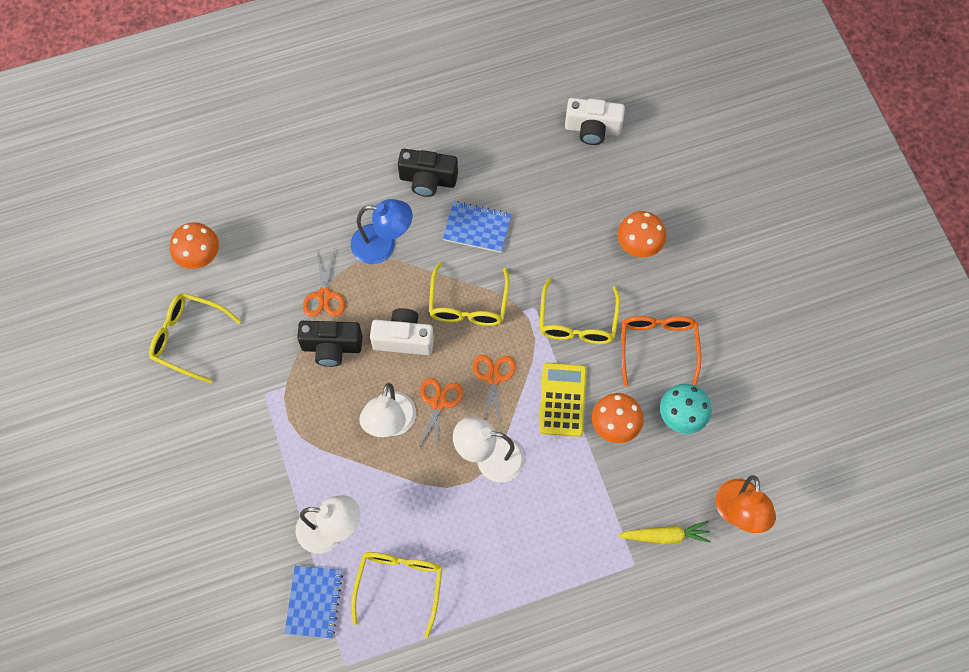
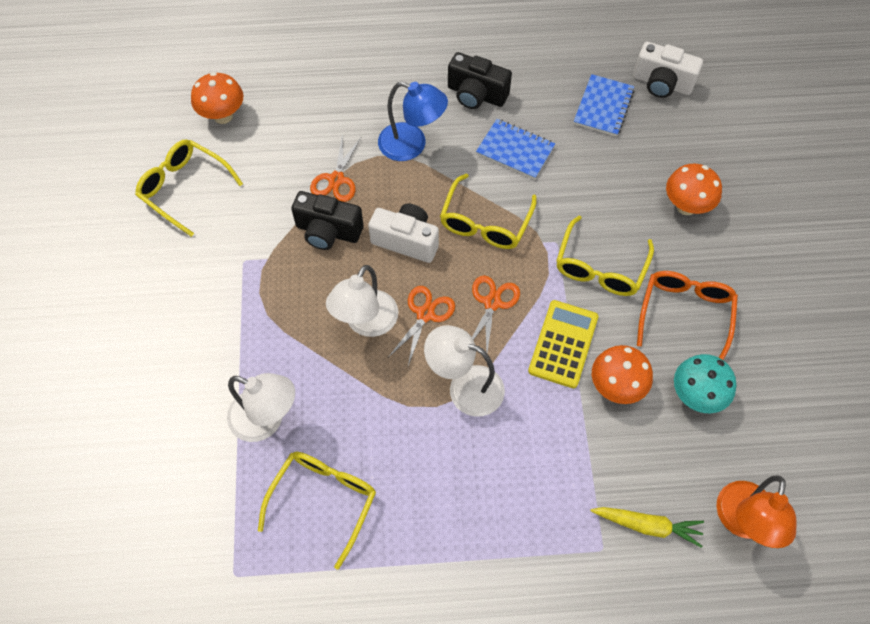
camera: 15 degrees right, 5 degrees down
blue notebook [285,566,343,638] -> blue notebook moved to [574,74,635,137]

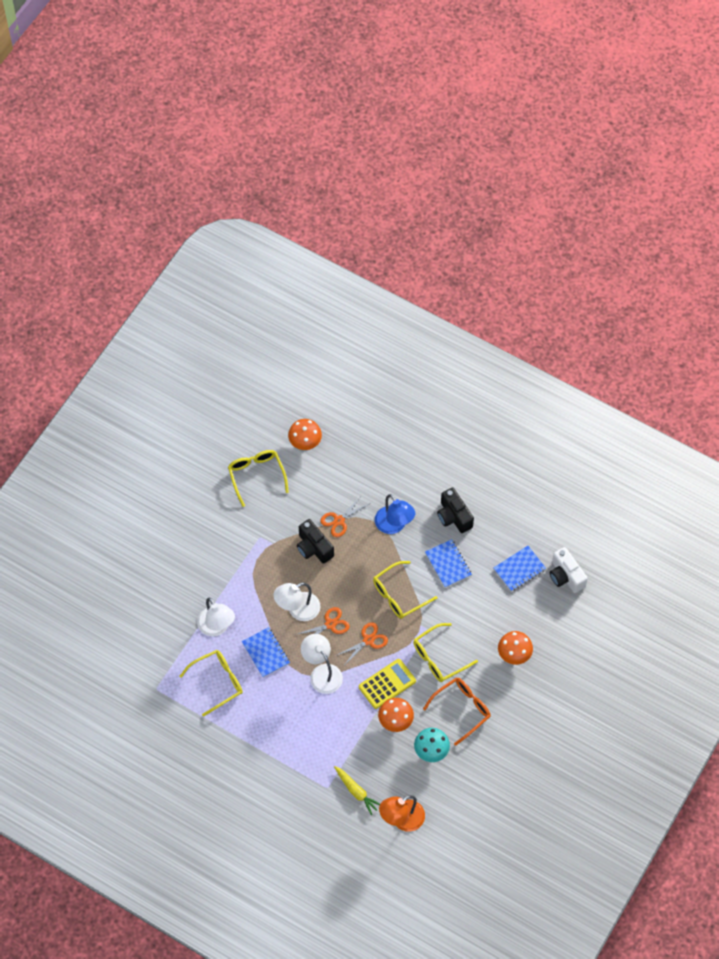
camera: 35 degrees right, 0 degrees up
white camera [368,203,439,263] -> none
none -> blue notebook [242,627,290,678]

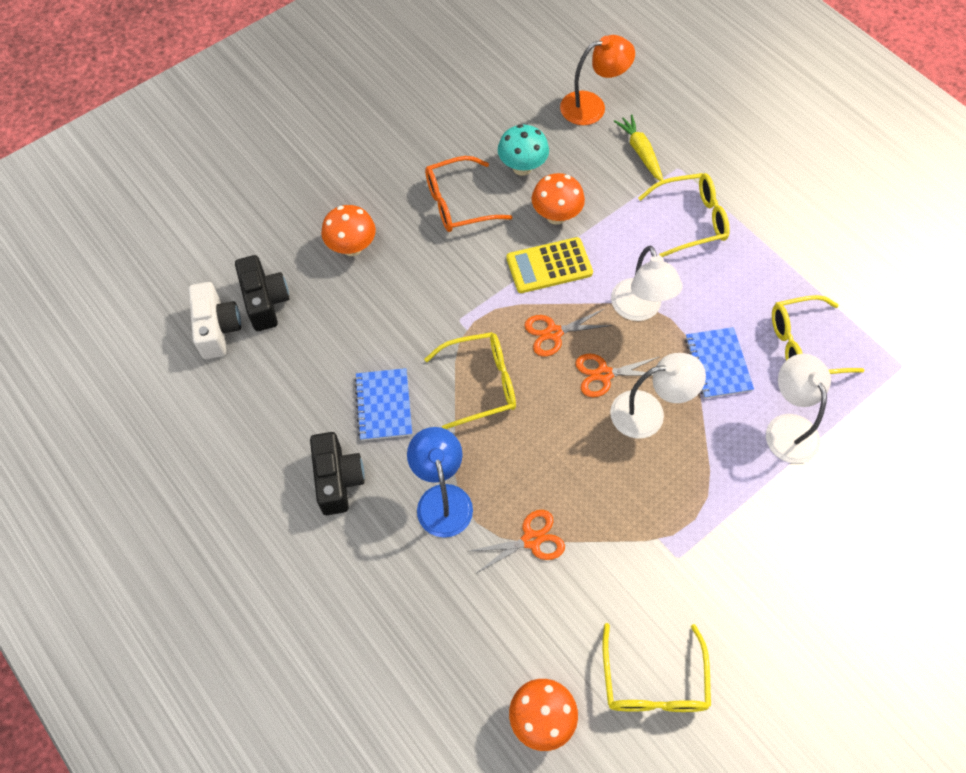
camera: 160 degrees left, 0 degrees up
black camera [297,519,334,564] -> black camera moved to [235,255,289,331]
yellow glasses [413,623,478,682] -> yellow glasses moved to [638,173,730,257]
blue notebook [494,546,546,592] -> none

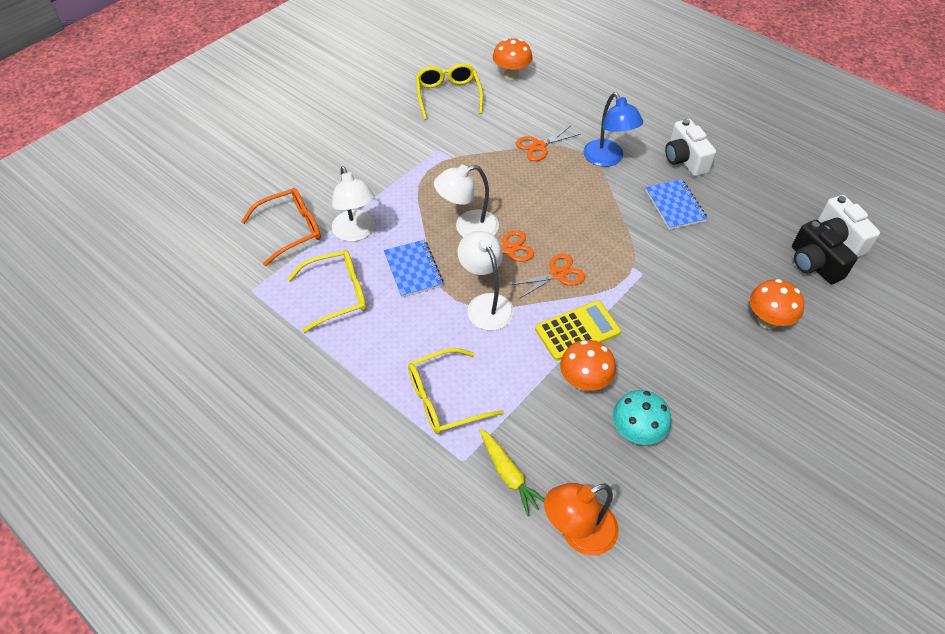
camera: 170 degrees right, 10 degrees down
black camera [310,432,365,515] -> white camera [665,119,716,176]
yellow glasses [424,332,516,429] -> none
orange glasses [425,156,513,232] -> orange glasses moved to [241,188,321,266]

